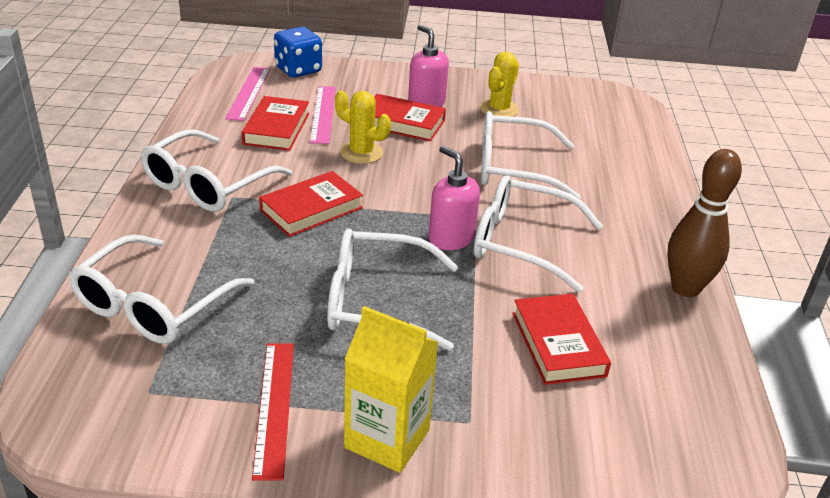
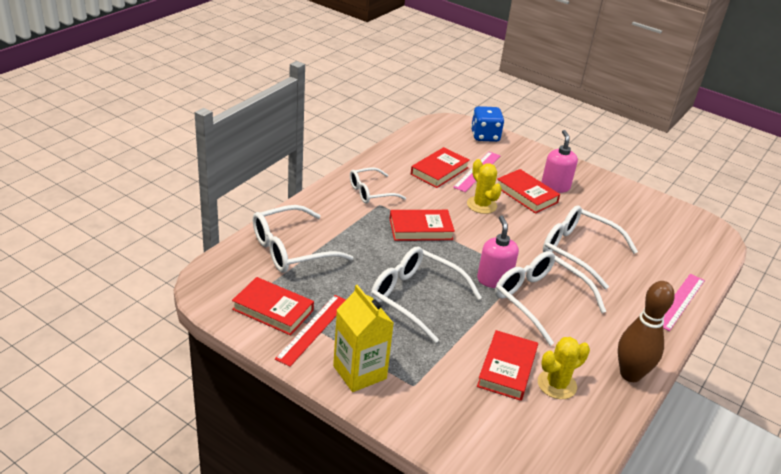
camera: 30 degrees right, 0 degrees up
white glasses [141,129,292,212] -> white glasses [350,167,406,204], size x0.64
pink ruler [225,67,270,121] -> pink ruler moved to [663,274,705,331]
yellow cactus [480,52,519,117] -> yellow cactus moved to [538,337,590,399]
none -> red book [232,277,314,336]

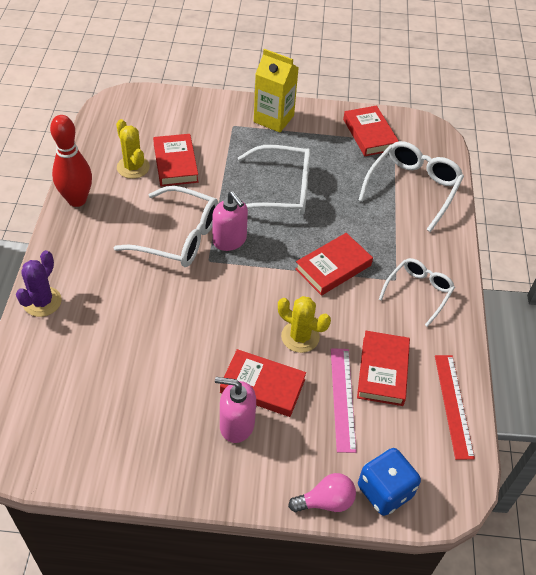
camera: 150 degrees right, 15 degrees up
red book [232,277,314,336] -> red book turned 75 degrees clockwise [343,106,399,156]
red ruler [275,295,346,367] -> red ruler moved to [435,355,475,460]
yellow cactus [538,337,590,399] -> yellow cactus turned 60 degrees counterclockwise [116,119,150,179]
pink soap dispenser [541,130,578,193] -> pink soap dispenser turned 135 degrees clockwise [215,377,256,443]
white glasses [543,206,638,289] -> none
brown bowling pin [618,281,675,382] -> red bowling pin [50,115,92,207]
pink ruler [663,274,705,331] -> purple cactus [16,250,62,317]
none -> pink light bulb [288,473,356,512]

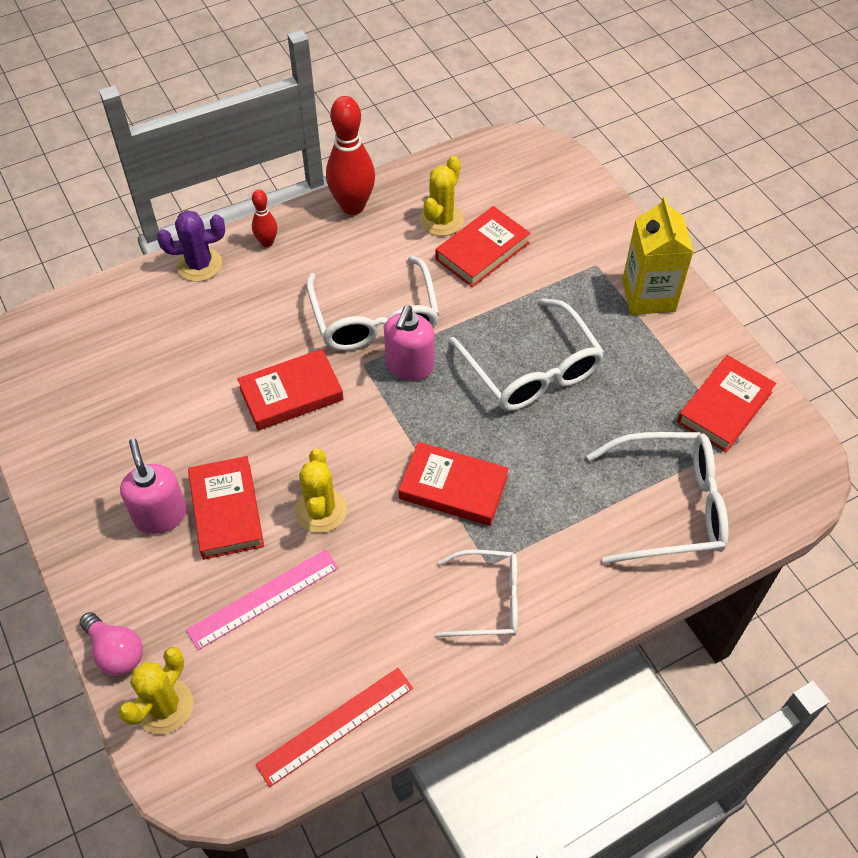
camera: 60 degrees right, 5 degrees up
red book [357,331,410,406] -> red book moved to [237,349,344,431]
blue dice [358,448,421,516] -> yellow cactus [118,647,193,734]
none -> red bowling pin [252,190,277,247]

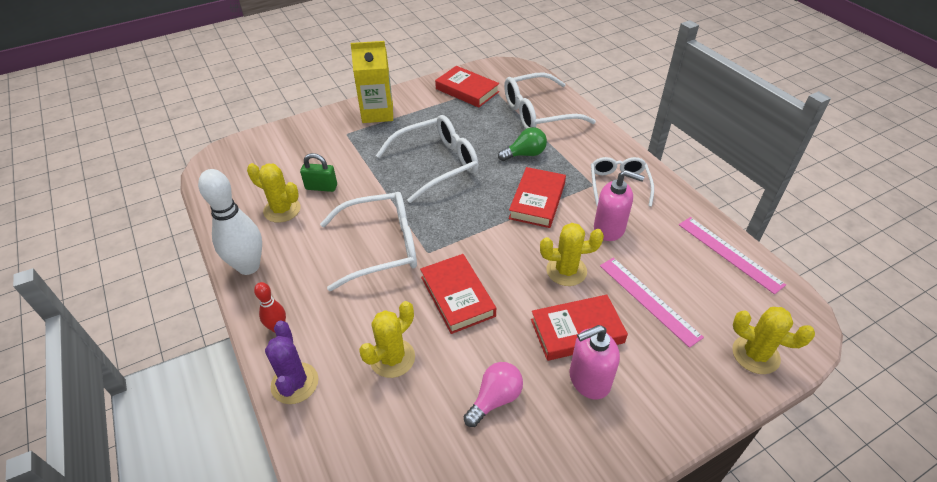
camera: 90 degrees left, 10 degrees down
pink light bulb [79,612,143,676] -> pink light bulb moved to [464,362,523,427]
red ruler [255,668,413,787] -> pink ruler [679,217,786,294]
red bowling pin [326,96,375,215] -> white bowling pin [198,169,262,275]
pink soap dispenser [384,306,435,381] -> pink soap dispenser moved to [594,170,645,241]
red book [435,206,530,287] -> green padlock [300,153,337,192]
white glasses [587,432,728,564] -> white glasses turned 105 degrees counterclockwise [504,72,596,129]
none -> yellow cactus [359,301,415,378]
none -> green light bulb [498,127,547,161]

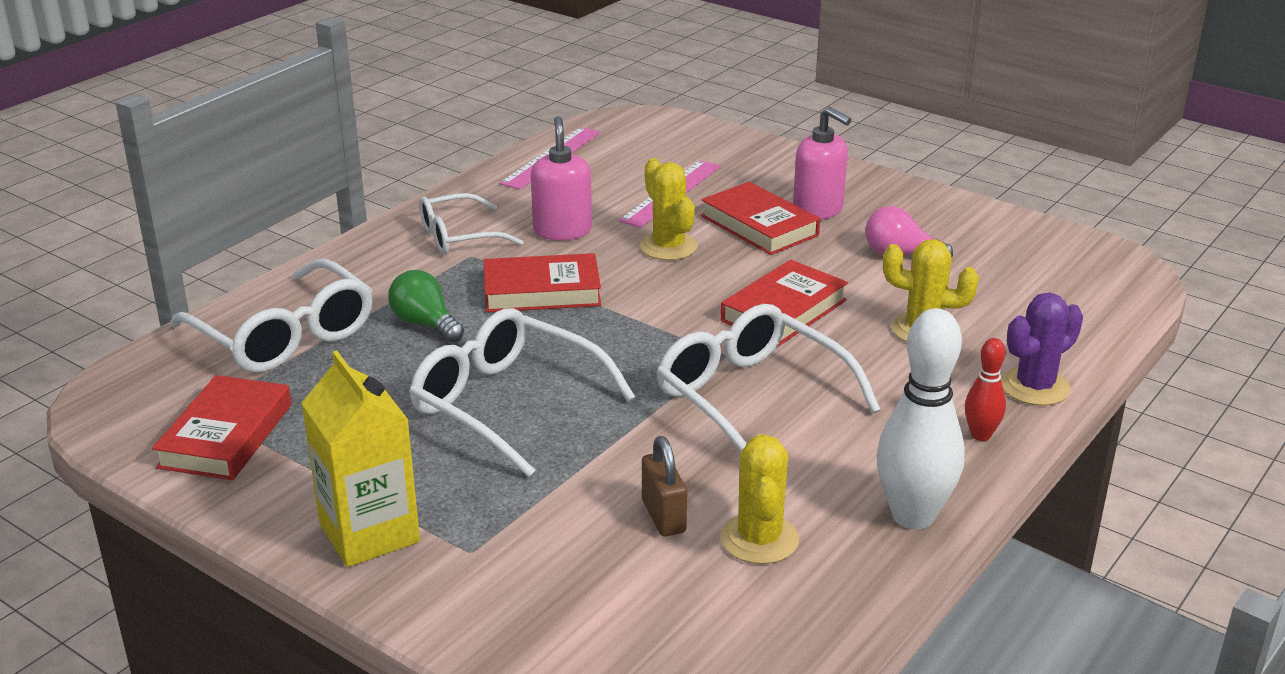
camera: 115 degrees left, 15 degrees down
green padlock [300,153,337,192] -> brown padlock [642,436,687,536]
yellow cactus [732,307,815,374] -> none

